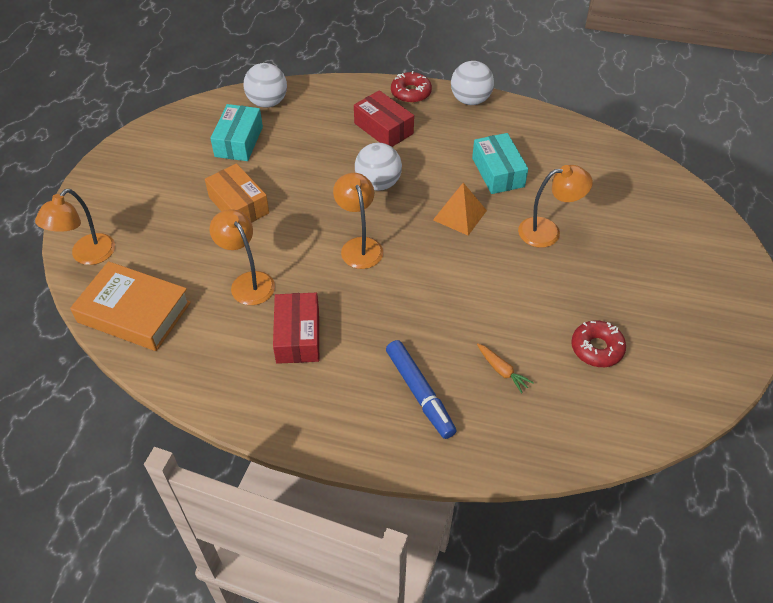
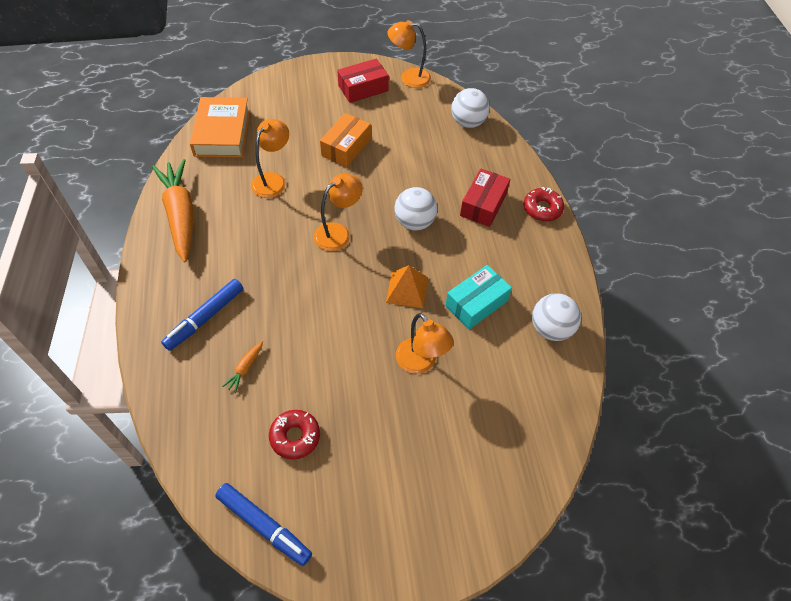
camera: 65 degrees right, 5 degrees up
orange lamp [35,189,115,265] -> orange lamp moved to [388,20,431,88]
turquoise box [210,104,263,161] -> none
red box [273,293,319,364] -> red box moved to [337,59,389,103]
white ball [451,61,494,105] -> white ball moved to [532,293,581,341]
none -> orange carrot [152,159,193,262]
none -> blue marker [215,483,312,566]

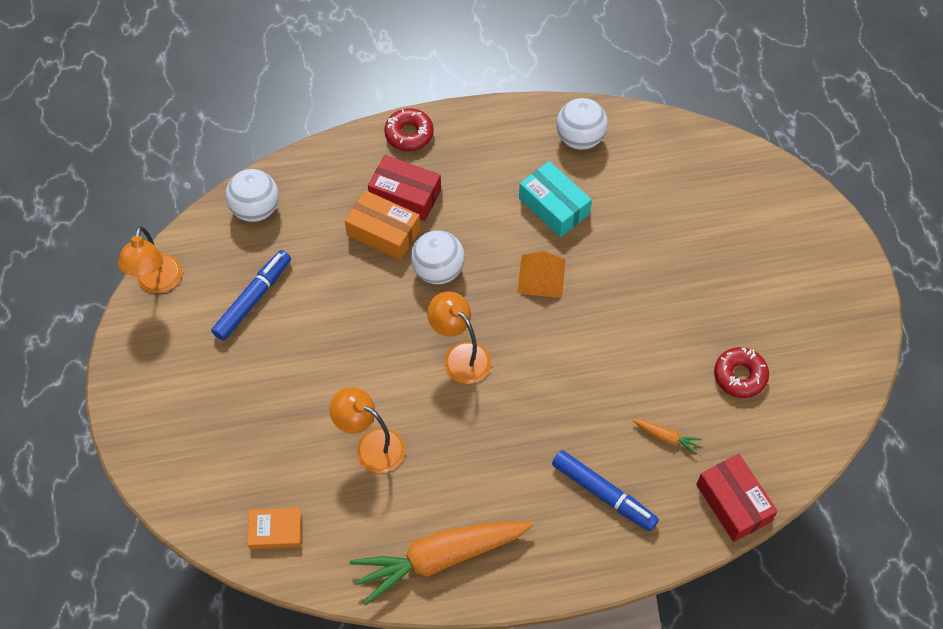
camera: 90 degrees left, 5 degrees up
orange book [190,97,250,157] -> orange book [248,508,302,549], size x0.50
blue marker [215,483,312,566] -> blue marker moved to [211,250,291,341]
orange box [320,113,371,167] -> orange box moved to [345,190,420,260]
red box [337,59,389,103] -> red box moved to [696,454,778,542]
orange lamp [396,313,454,374] -> none

